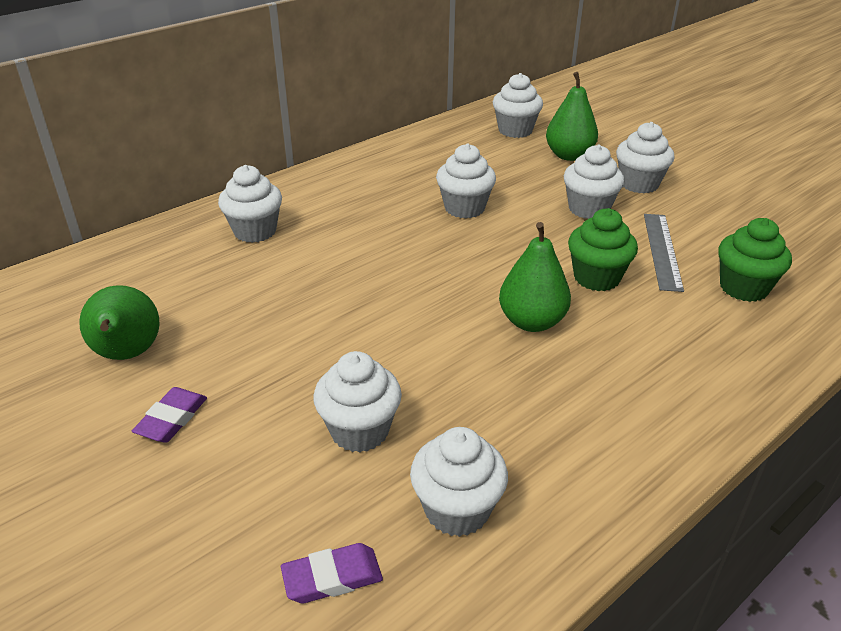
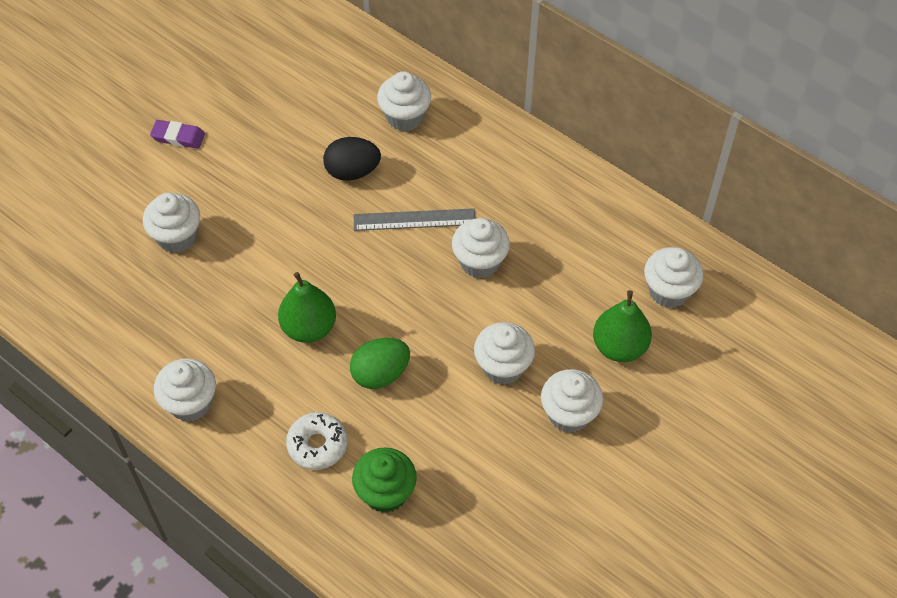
camera: 80 degrees right, 20 degrees up
green pear [79,285,160,360] -> none
purple eraser [281,543,383,603] -> none
white cupcake [410,427,508,537] -> white cupcake moved to [154,358,216,422]
green cupcake [568,208,638,291] -> green egg [350,338,410,389]
grey ruler [644,214,684,292] -> grey ruler moved to [354,208,476,231]
none -> white donut [286,412,348,470]
none -> black egg [323,137,381,181]

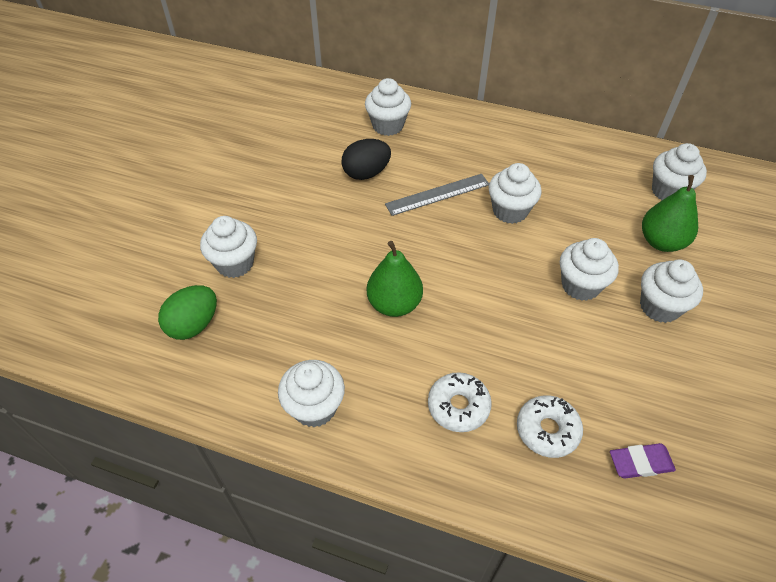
camera: 20 degrees left, 5 degrees down
purple eraser [150,120,205,149] -> purple eraser moved to [610,443,676,478]
green egg [350,338,410,389] -> green egg moved to [158,285,217,340]
green cupcake [352,447,417,513] -> white donut [517,395,583,458]

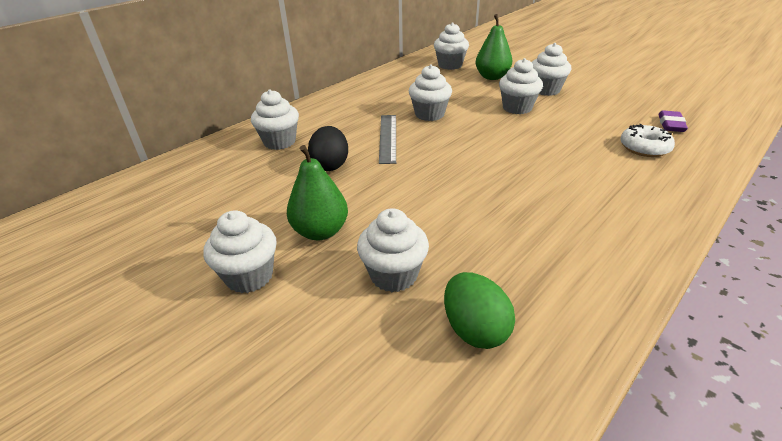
camera: 65 degrees left, 15 degrees down
white cupcake [278,360,345,427] -> white cupcake moved to [203,210,277,293]
green pear [367,241,423,317] -> green pear moved to [287,145,348,240]
white donut [428,372,492,432] -> none

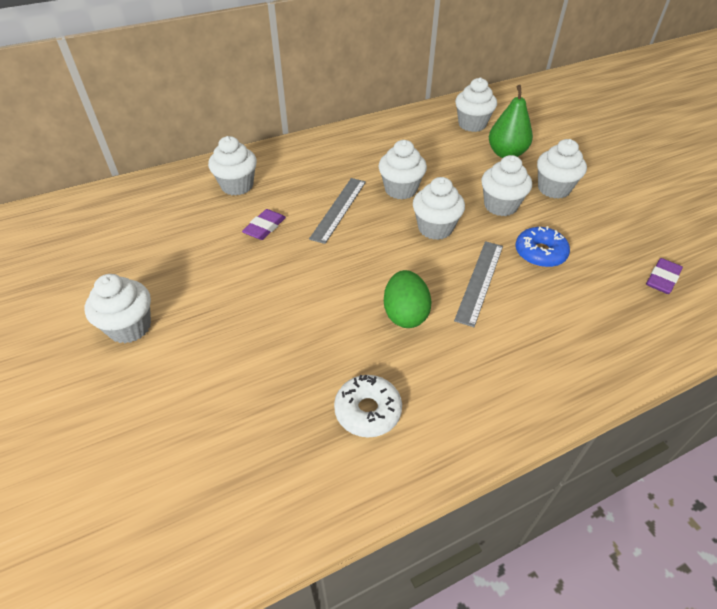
camera: 20 degrees right, 10 degrees up
green pear [287,145,348,240] -> none
black egg [308,126,348,171] -> purple eraser [242,209,286,240]
white cupcake [357,208,429,292] -> white cupcake moved to [413,177,465,240]
green egg [444,272,515,349] -> green egg moved to [384,270,432,328]
white donut [620,124,675,157] -> white donut moved to [334,374,402,437]
none -> grey ruler [454,241,503,327]
none -> blue donut [515,226,570,267]

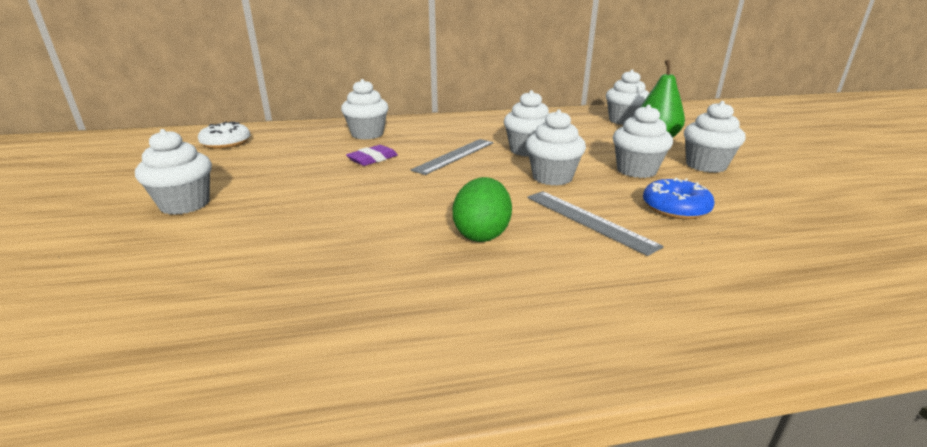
camera: 15 degrees right, 20 degrees down
white donut [334,374,402,437] -> white donut moved to [198,122,250,149]
grey ruler [454,241,503,327] -> grey ruler turned 75 degrees counterclockwise [527,191,664,256]
purple eraser [646,258,683,294] -> none

